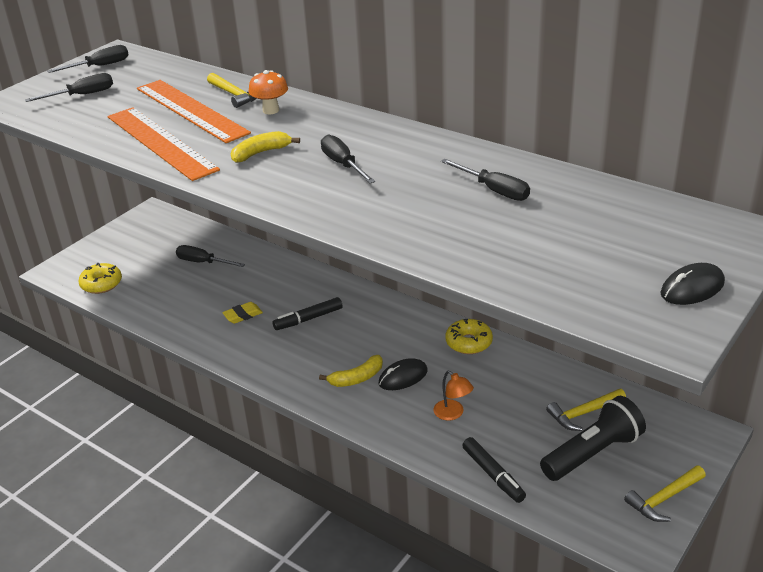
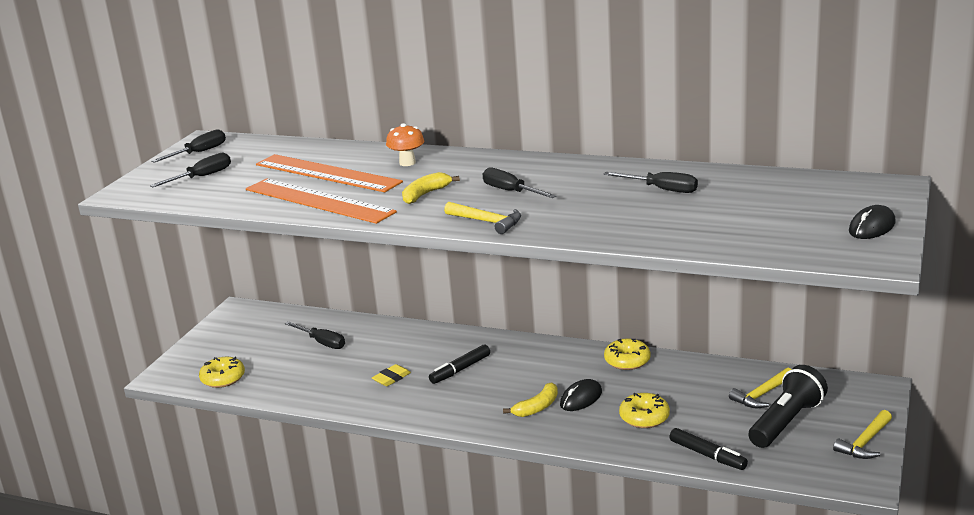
camera: 15 degrees left, 10 degrees down
black screwdriver [176,245,245,267] -> black screwdriver turned 150 degrees counterclockwise [285,321,345,349]
yellow hammer [207,73,257,108] -> yellow hammer moved to [444,202,521,234]
orange lamp [433,371,474,421] -> yellow donut [619,393,670,428]

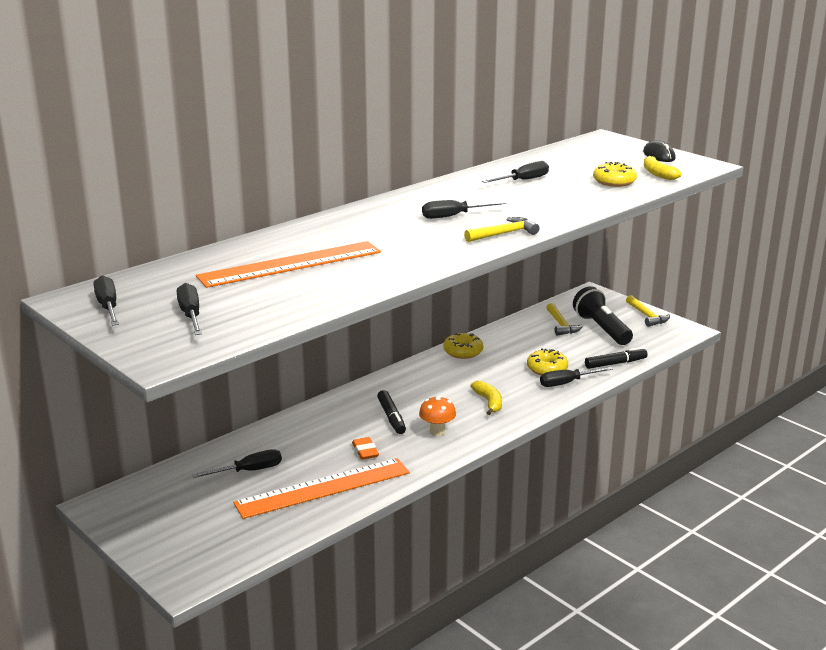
camera: 65 degrees left, 0 degrees up
yellow donut [199,357,245,388] -> yellow donut moved to [593,162,637,187]
orange ruler [246,178,397,224] -> orange ruler moved to [233,458,410,519]
yellow eraser [372,364,411,386] -> orange eraser [352,437,379,460]
orange mushroom [386,123,424,166] -> orange mushroom moved to [419,395,456,436]
yellow banana [402,172,460,204] -> yellow banana moved to [644,156,682,180]
black mouse [560,379,602,411] -> none
none -> black screwdriver [540,367,613,387]

